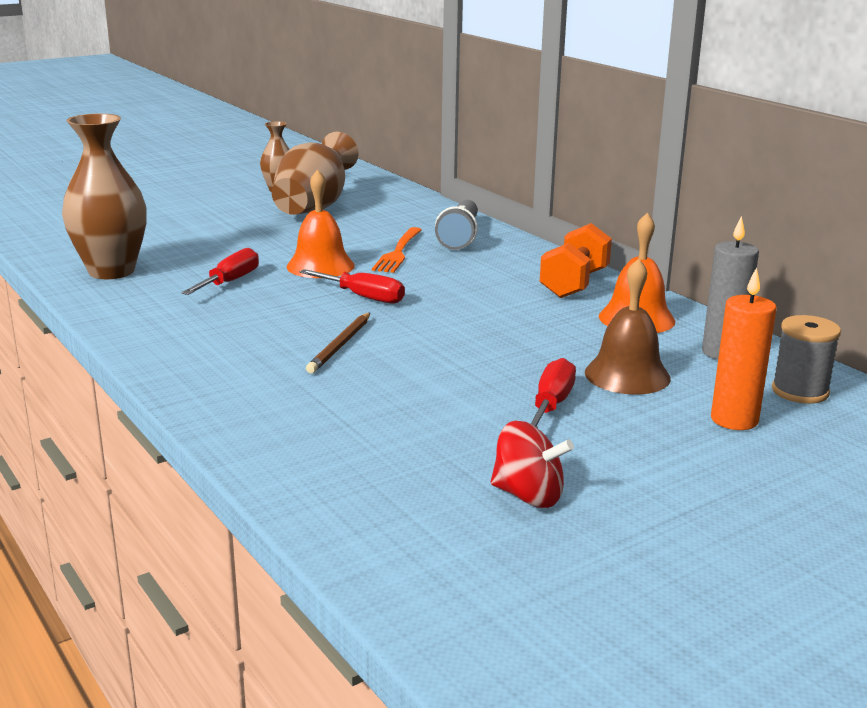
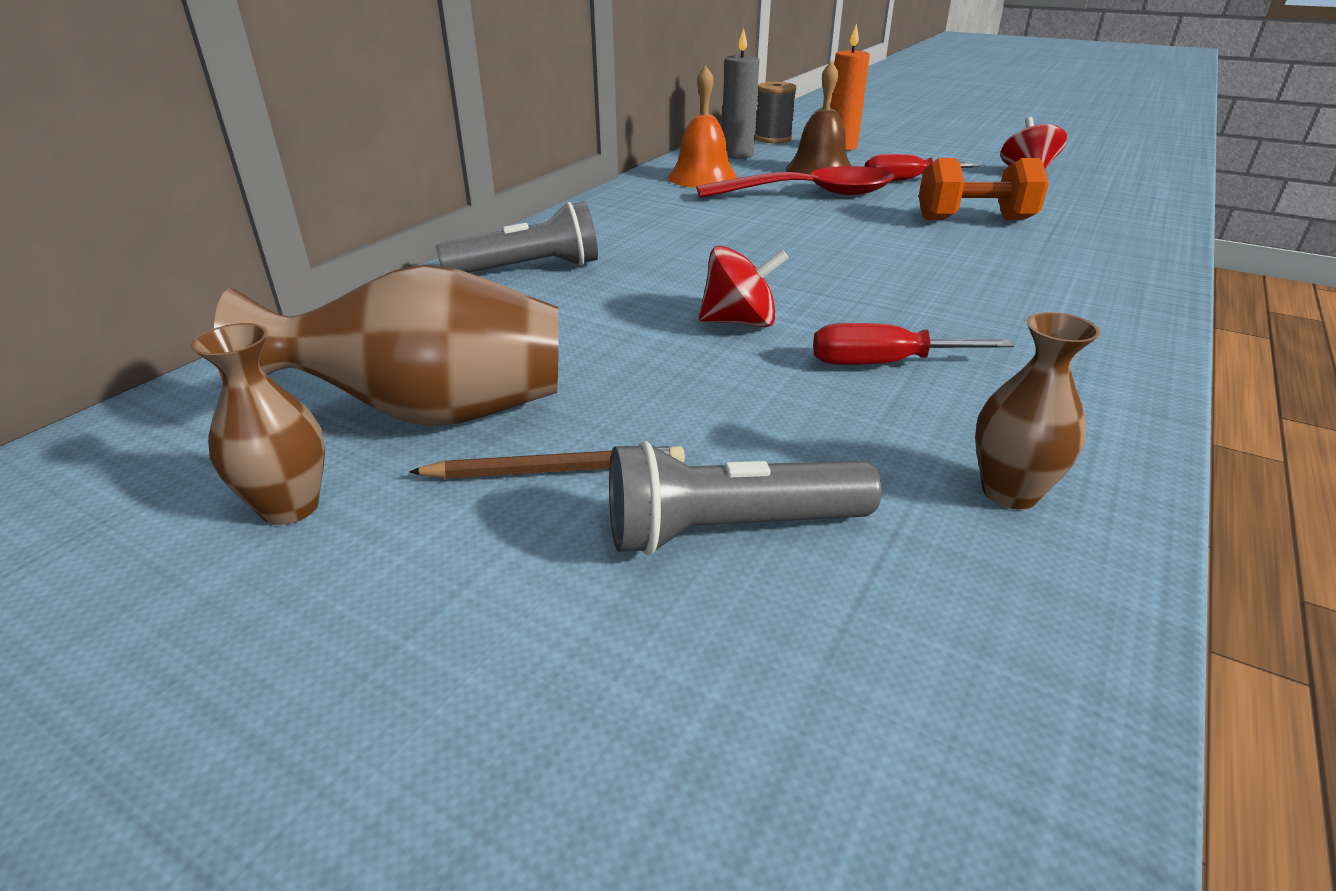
camera: 115 degrees left, 10 degrees up
brown vase [62,113,147,279] -> brown vase [975,312,1100,509], size x0.54
orange bell [287,169,355,278] -> red spinning top [699,245,789,327]
red screwdriver [300,269,405,304] -> none
brown pencil [306,313,370,373] -> brown pencil moved to [409,446,685,479]
orange fork [372,227,422,273] -> none
orange dumbbell [540,223,612,298] -> orange dumbbell moved to [919,158,1049,220]
none -> grey flashlight [609,441,882,555]
none -> red spoon [697,166,895,198]

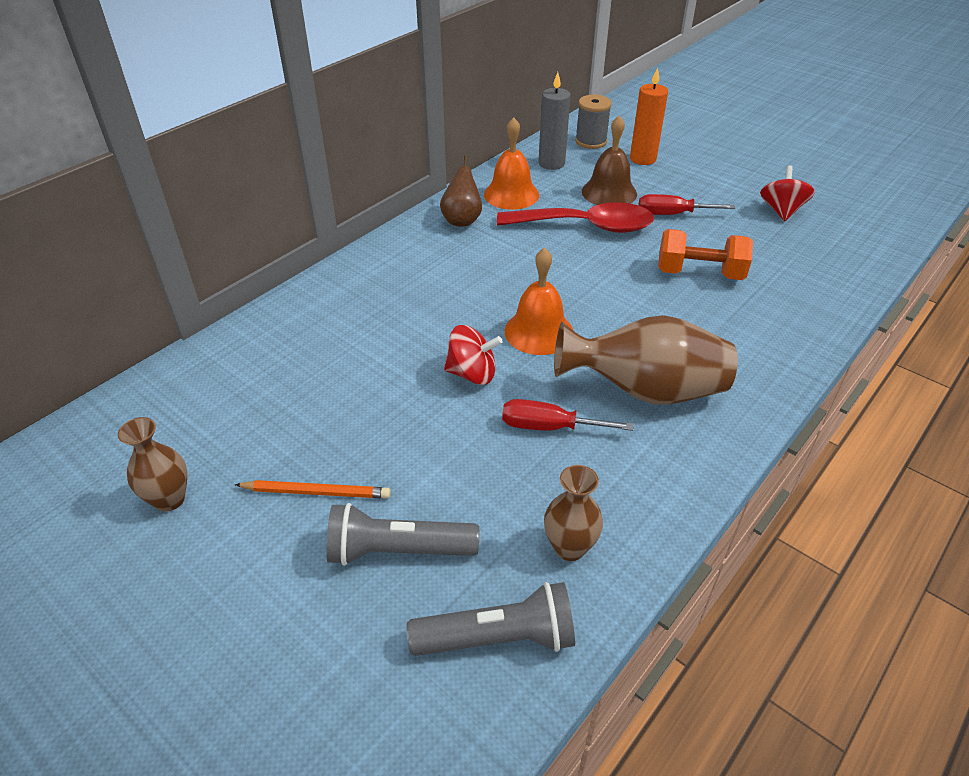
camera: 10 degrees right, 10 degrees up
brown vase [214,264,559,426] -> brown vase moved to [554,315,738,405]
brown pencil [409,446,685,479] -> orange pencil [234,480,391,498]
grey flashlight [436,202,598,273] -> grey flashlight moved to [406,582,575,656]
none -> brown pear [440,155,482,227]
none -> orange bell [505,247,573,355]

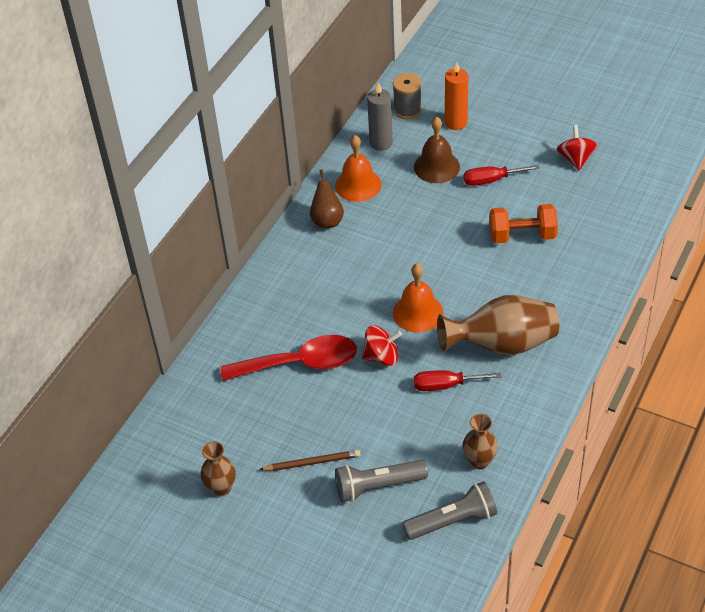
camera: 10 degrees left, 5 degrees up
orange pencil [234,480,391,498] -> brown pencil [259,450,360,471]
red spoon [497,202,654,233] -> red spoon moved to [221,335,357,381]

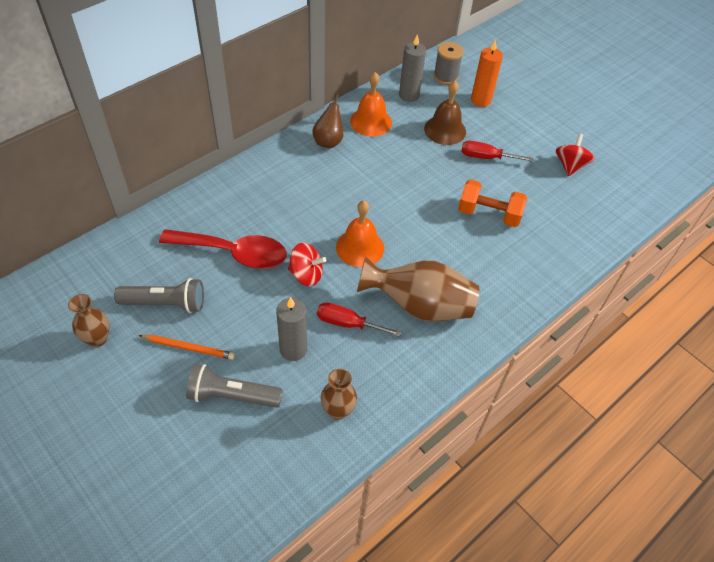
camera: 15 degrees right, 5 degrees up
brown pencil [259,450,360,471] -> orange pencil [138,335,235,360]
grey flashlight [402,481,497,540] -> grey flashlight moved to [114,278,204,313]
none -> grey candle [276,297,307,361]

